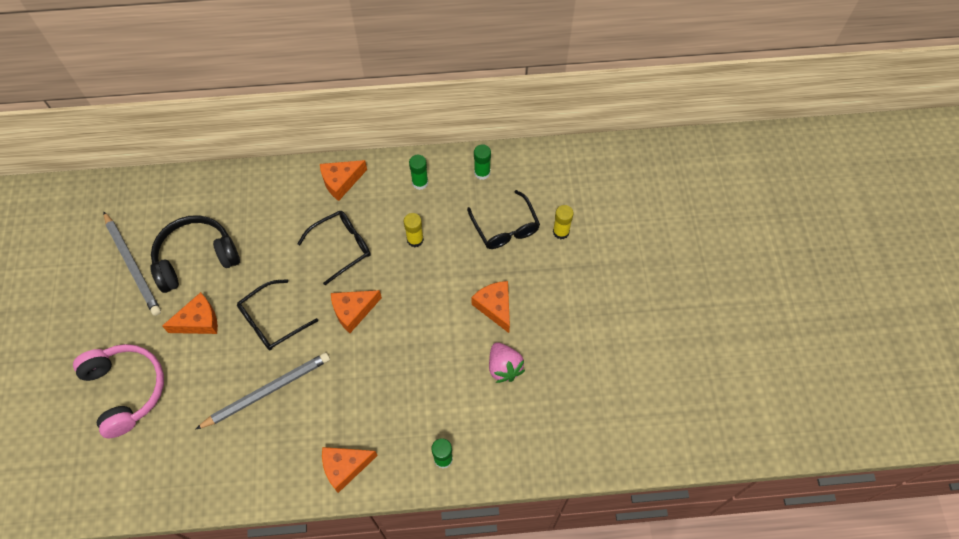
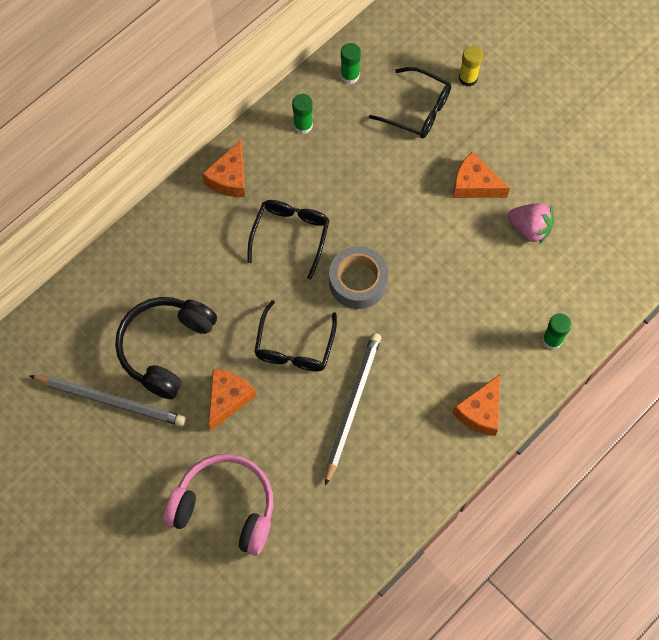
camera: 40 degrees left, 5 degrees up
orange cheese [331,290,382,333] -> grey tape [329,246,388,309]
yellow glue stick [404,213,424,247] -> none

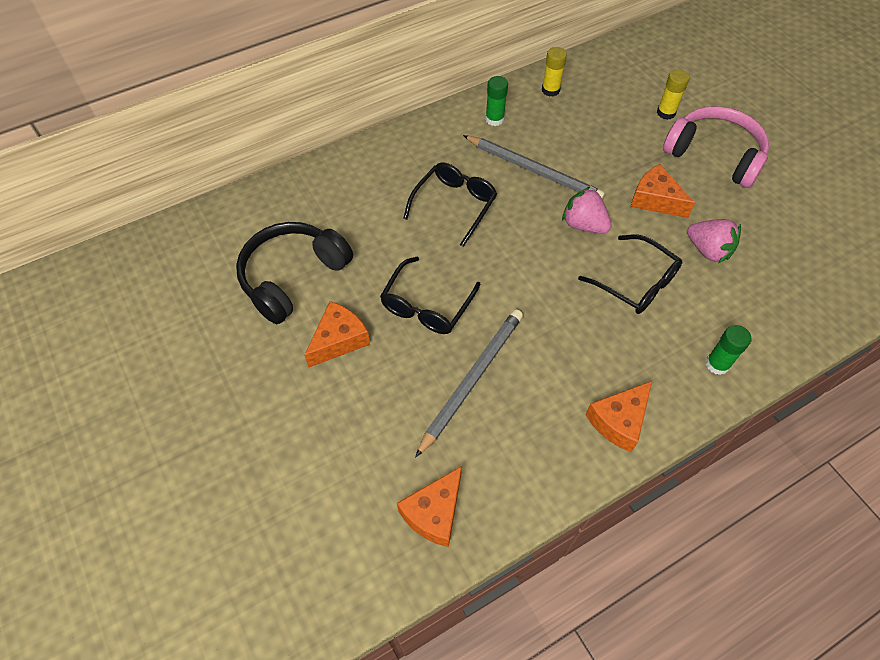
camera: 15 degrees right, 10 degrees down
grey pencil [29,375,186,426] -> grey pencil moved to [463,135,605,200]
pink headphones [163,454,274,556] -> pink headphones moved to [663,106,769,188]
orange cheese [202,140,245,197] -> orange cheese moved to [397,466,462,547]
grey tape [329,246,388,309] -> none
green glue stick [341,43,361,84] -> yellow glue stick [542,47,567,97]
black glasses [369,67,451,138] -> black glasses moved to [578,235,682,314]
none -> pink strawberry [562,187,612,234]

